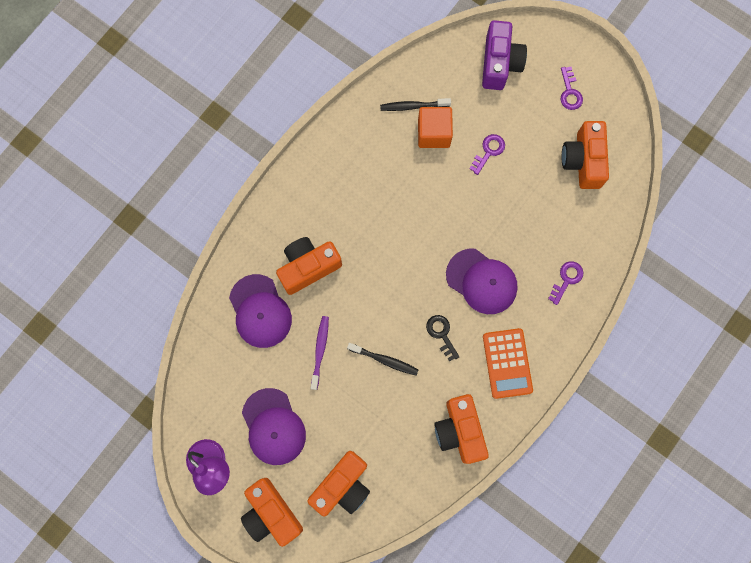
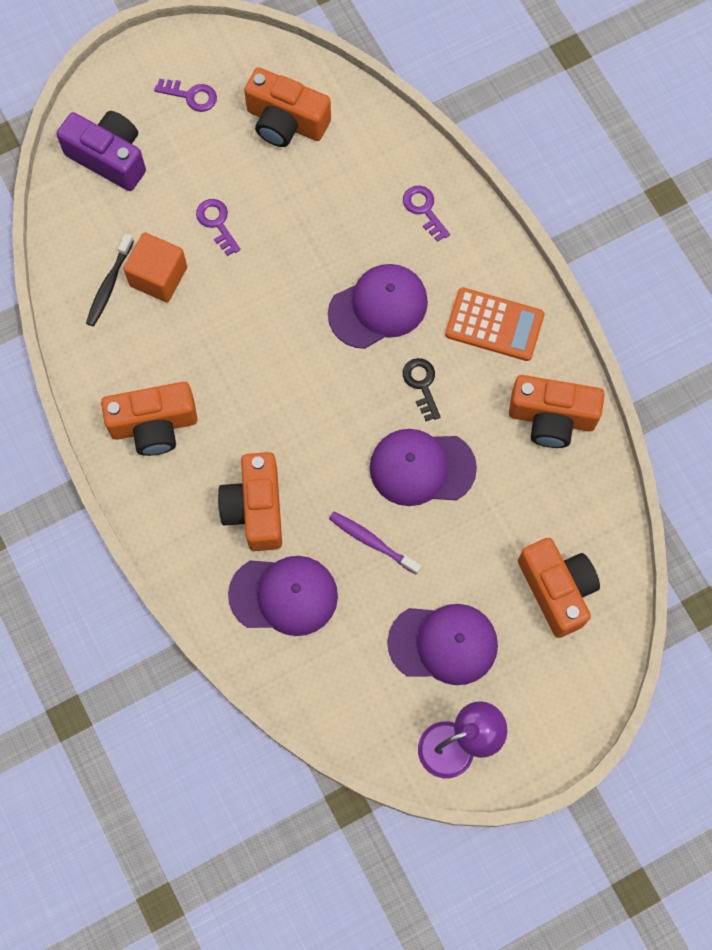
camera: 65 degrees left, 5 degrees down
orange camera [241,478,303,547] -> orange camera moved to [101,382,198,456]
black toothbrush [347,343,419,375] -> purple cap [369,429,477,506]
black key [426,315,459,362] -> black key turned 75 degrees clockwise [403,358,441,421]

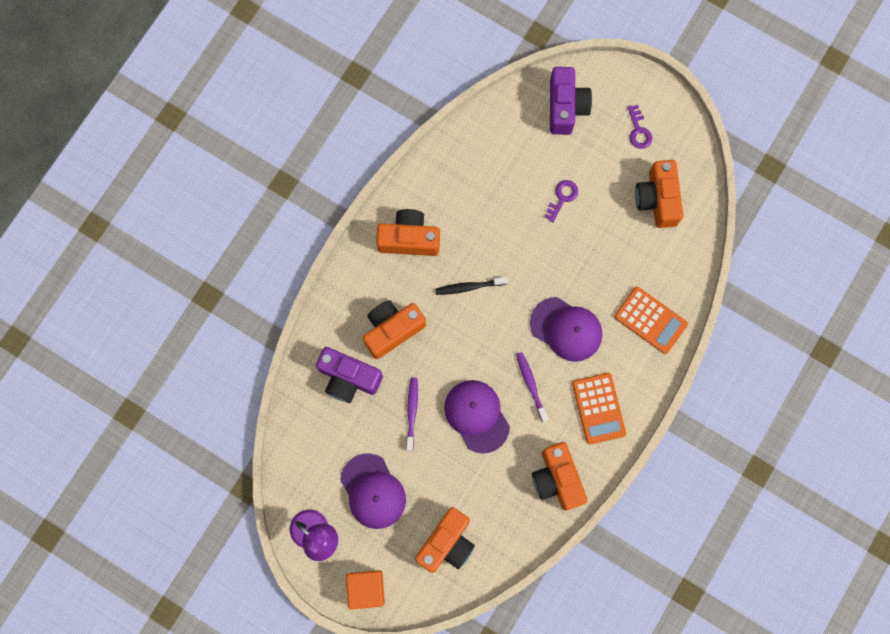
camera: 60 degrees right, 5 degrees up
black toothbrush [86,234,134,327] -> black toothbrush moved to [435,277,508,295]
orange camera [101,382,198,456] -> orange camera turned 135 degrees clockwise [376,209,440,256]
orange cube [123,232,187,302] -> orange cube moved to [346,570,385,609]
purple cap [228,556,338,636] -> purple camera [316,347,383,403]
purple key [403,186,450,242] -> orange calculator [614,287,688,354]
black key [403,358,441,421] -> purple toothbrush [516,352,548,422]

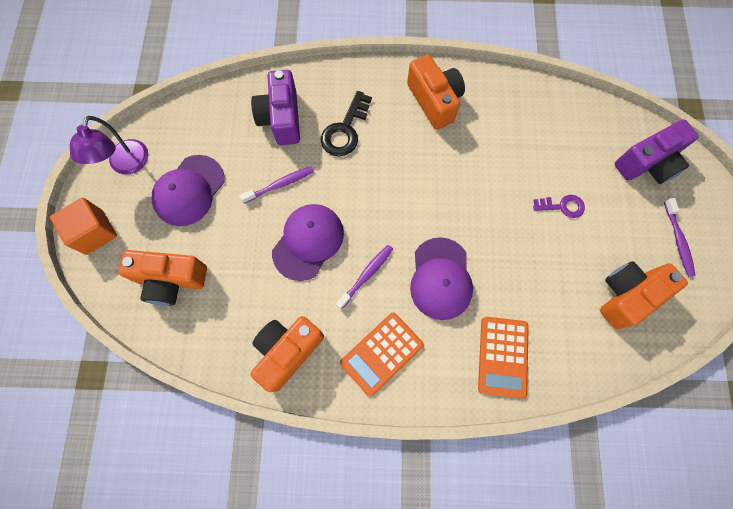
camera: 60 degrees right, 5 degrees down
orange camera [363,300,426,359] -> black key [321,91,372,156]
black toothbrush [435,277,508,295] -> none
purple key [628,105,652,149] -> purple toothbrush [664,198,695,277]

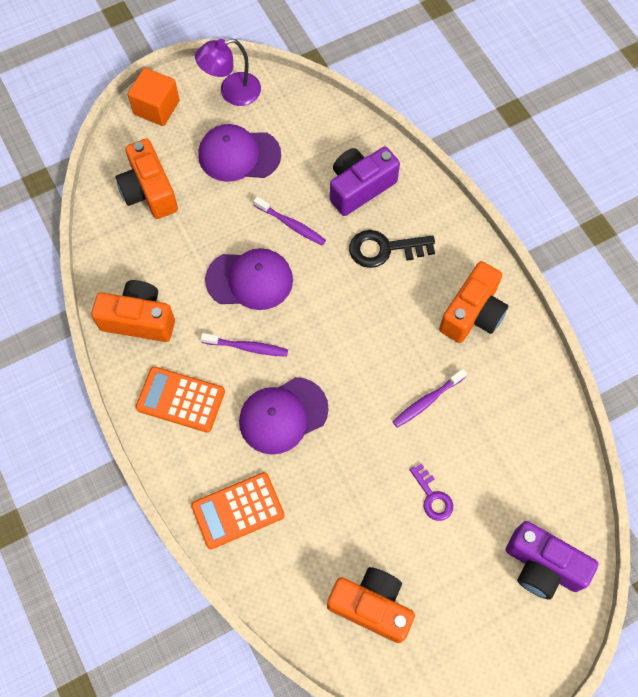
camera: 60 degrees right, 5 degrees down
purple toothbrush [664,198,695,277] -> purple toothbrush moved to [393,369,467,428]

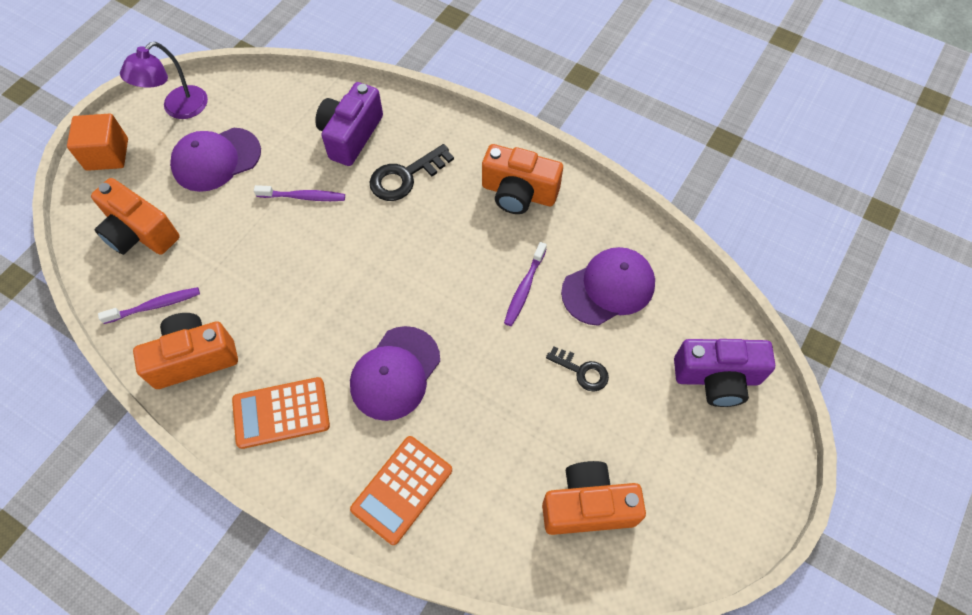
camera: 30 degrees left, 5 degrees down
purple toothbrush [201,333,288,357] -> purple toothbrush moved to [98,287,200,324]
purple cap [205,248,293,310] -> purple cap moved to [561,247,655,326]
purple key [410,463,453,521] -> black key [546,346,609,392]
orange camera [439,261,508,343] -> orange camera turned 105 degrees clockwise [482,144,563,214]

